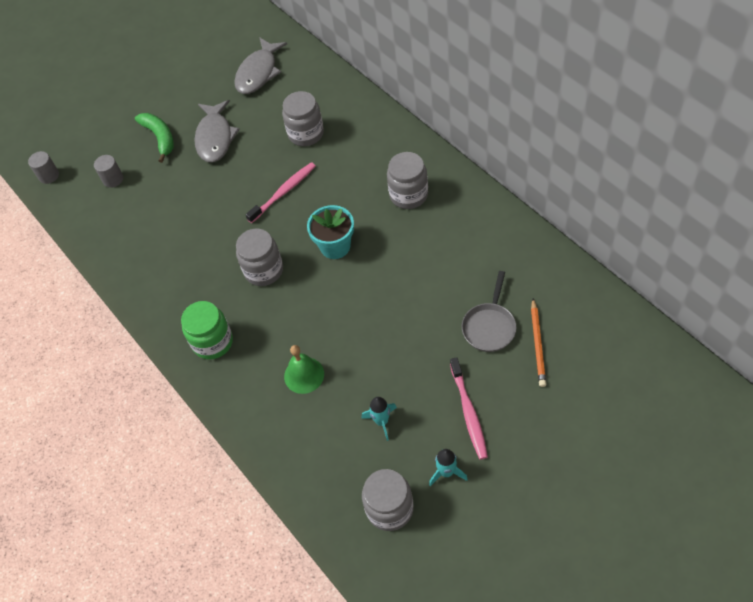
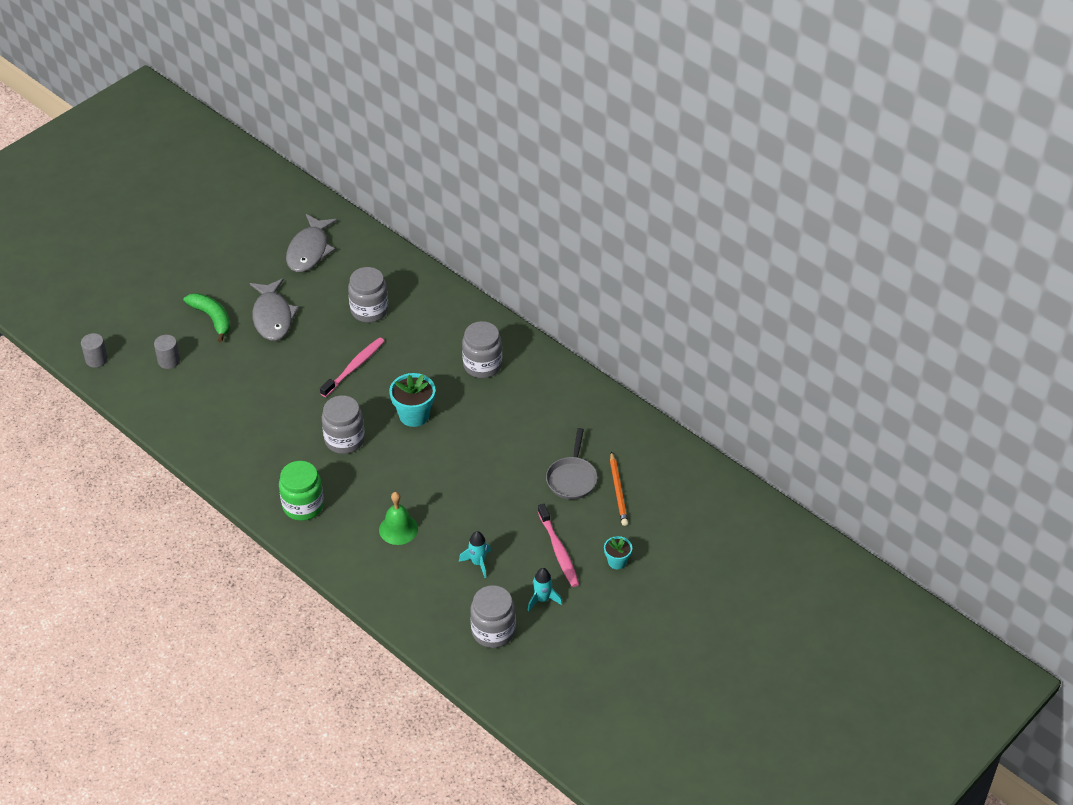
camera: 15 degrees left, 10 degrees down
none -> turquoise flower pot [604,536,632,569]

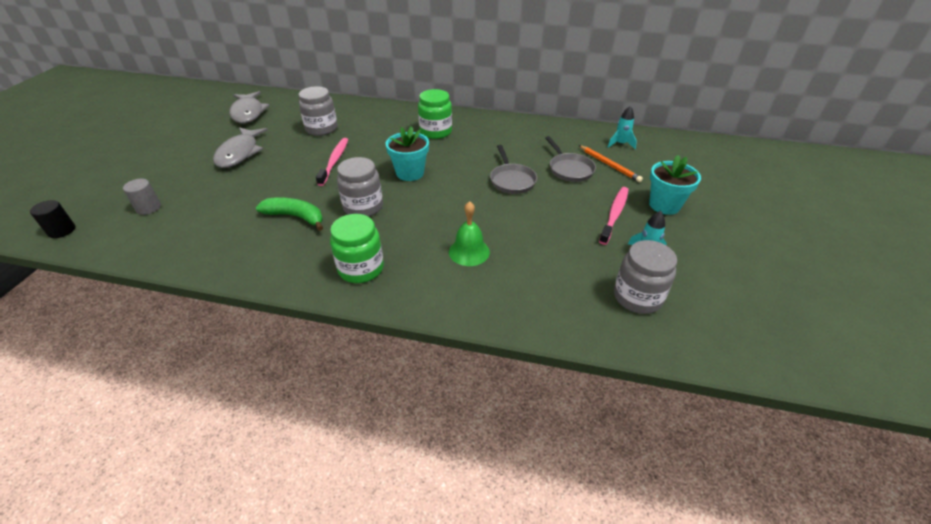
camera: 30 degrees left, 5 degrees down
grey cylinder [81,333,108,368] -> black cylinder [30,200,75,238]
green banana [183,293,231,342] -> green banana moved to [256,197,323,231]
grey fish [250,278,299,341] -> grey fish turned 45 degrees clockwise [213,127,268,168]
turquoise rocket [459,531,491,578] -> turquoise rocket moved to [608,106,637,149]
grey jar [462,321,502,378] -> green jar [418,89,452,139]
pink toothbrush [538,504,579,587] -> pink toothbrush turned 105 degrees counterclockwise [599,187,629,245]
turquoise flower pot [604,536,632,569] -> turquoise flower pot [649,155,701,215], size x1.72
none -> grey pan [490,145,537,194]

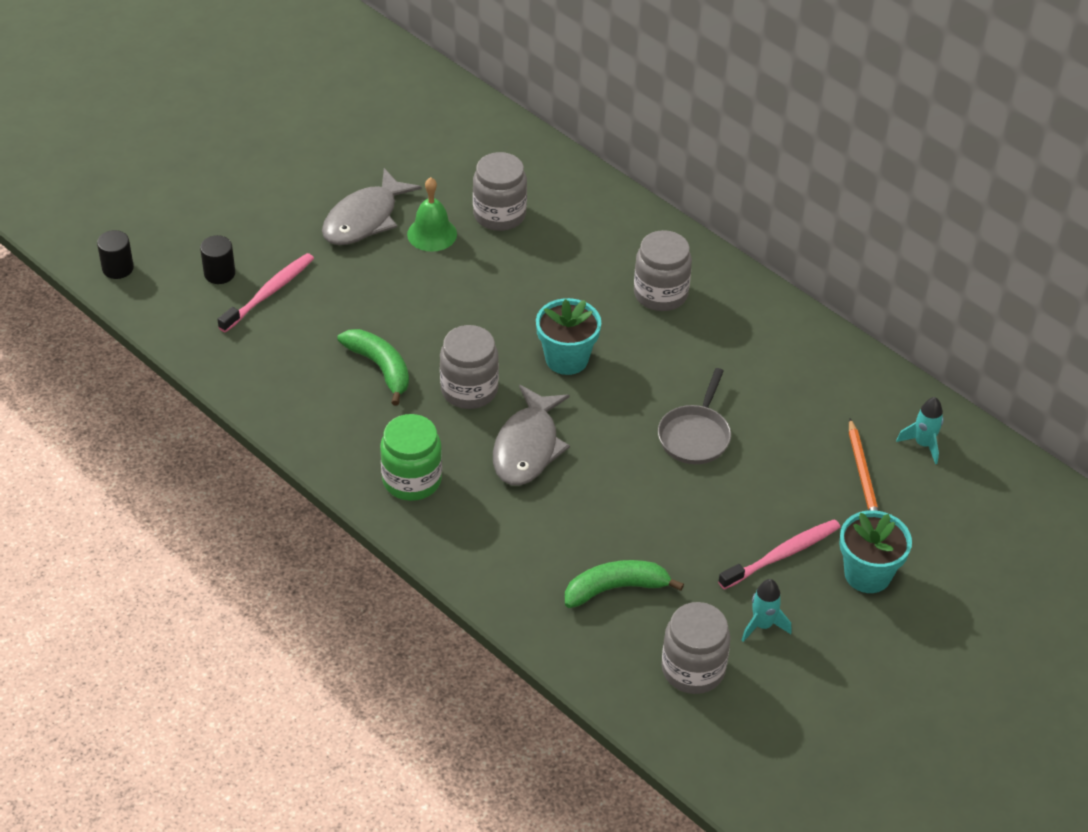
camera: 30 degrees right, 5 degrees up
grey cylinder [123,179,161,215] -> black cylinder [200,235,235,284]
grey fish [229,91,270,123] -> grey fish moved to [493,385,570,485]
pink toothbrush [316,138,348,186] -> pink toothbrush moved to [217,253,314,333]
green jar [418,89,452,139] -> grey jar [634,230,692,311]
green bell [449,201,490,266] -> green bell moved to [407,177,457,252]
grey pan [545,136,596,182] -> none
none -> green banana [565,560,684,608]

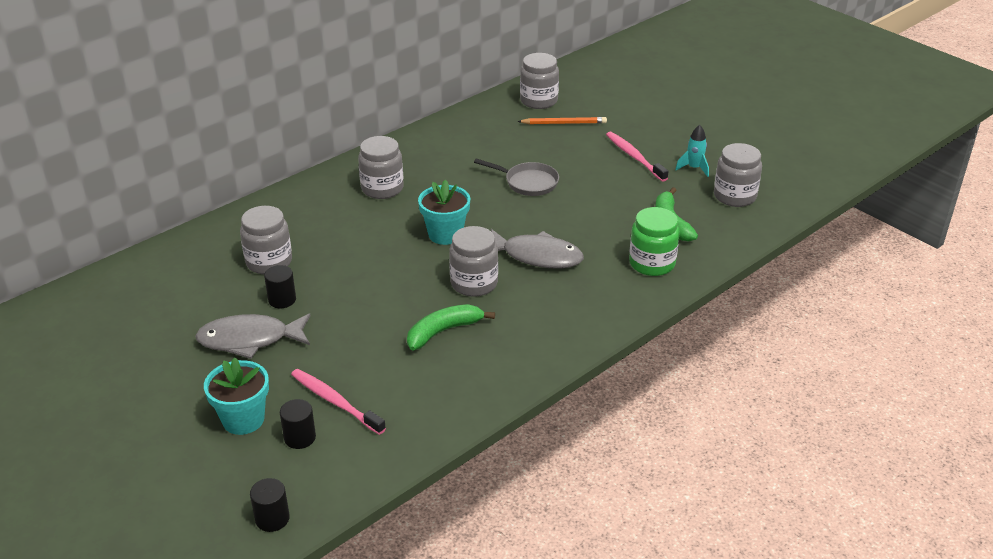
camera: 85 degrees left, 10 degrees down
grey fish [322,168,421,245] -> grey fish turned 135 degrees clockwise [195,314,310,359]
green jar [380,414,442,501] -> green jar moved to [629,207,680,276]
green bell [407,177,457,252] -> black cylinder [264,265,296,308]
turquoise flower pot [839,510,912,593] -> turquoise flower pot moved to [204,358,269,435]
turquoise rocket [896,397,944,464] -> grey jar [520,53,559,109]

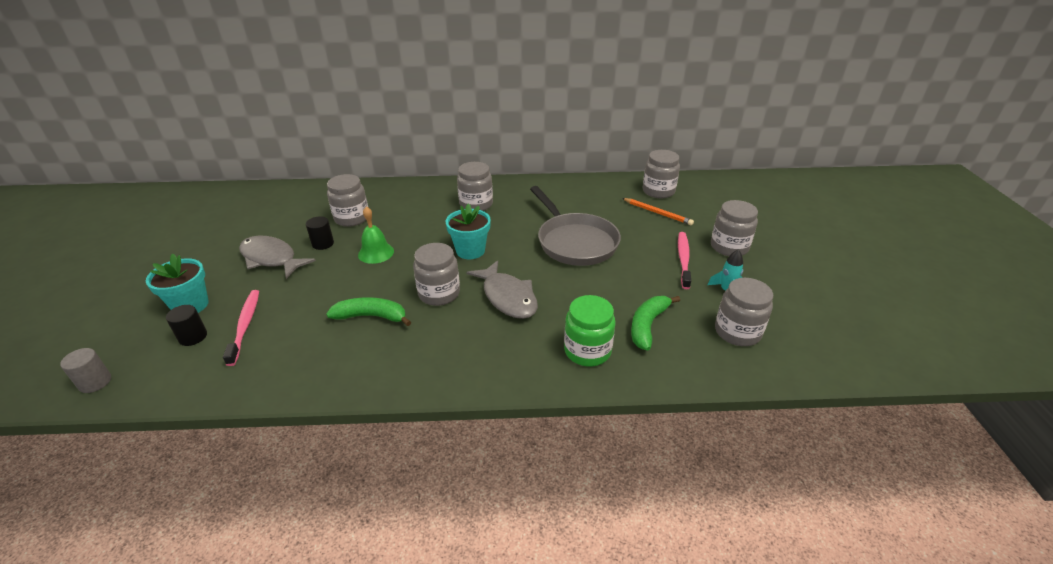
camera: 40 degrees right, 0 degrees up
black cylinder [250,478,290,532] -> grey cylinder [60,348,111,393]
grey pan [474,158,559,196] -> grey pan [530,186,621,266], size x1.73
none -> green bell [358,206,394,264]
none -> grey jar [711,200,758,256]

